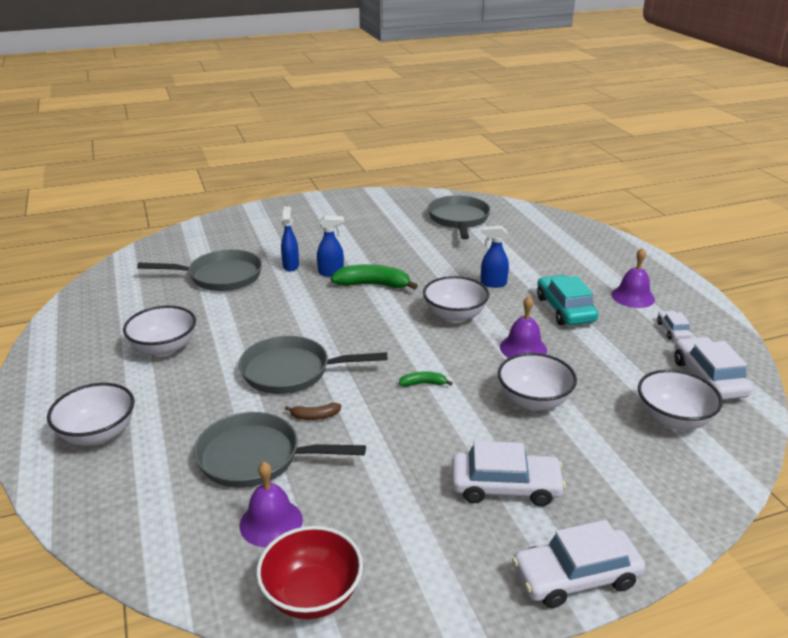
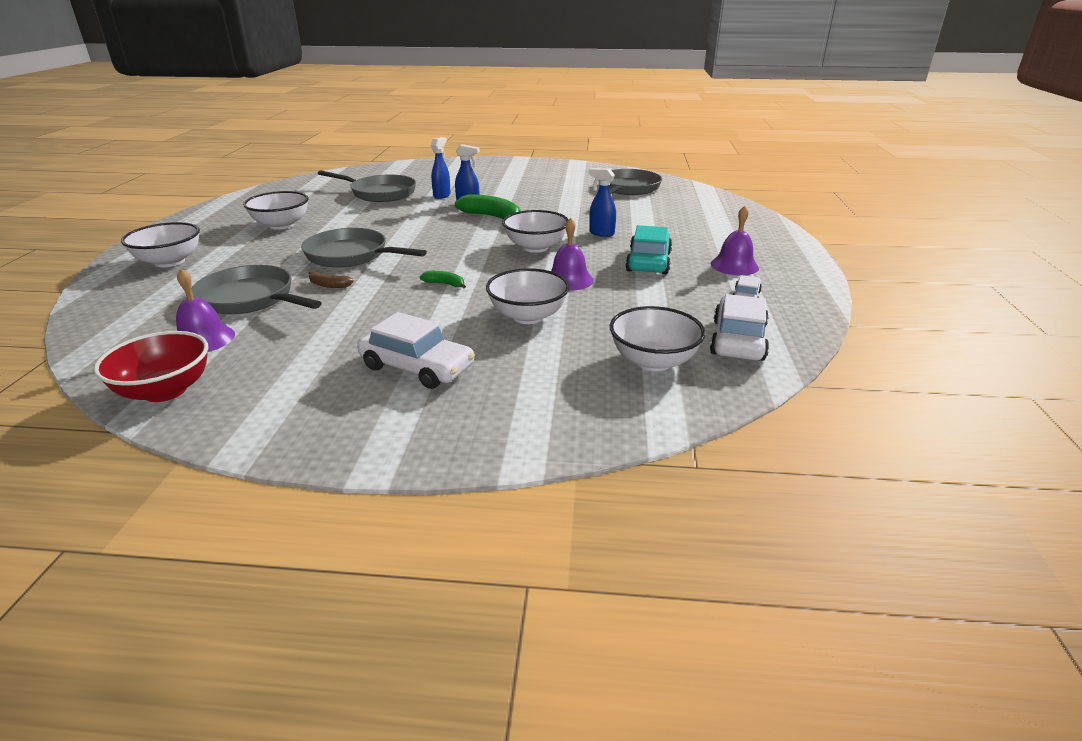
camera: 25 degrees right, 0 degrees up
white car [512,520,645,608] -> none

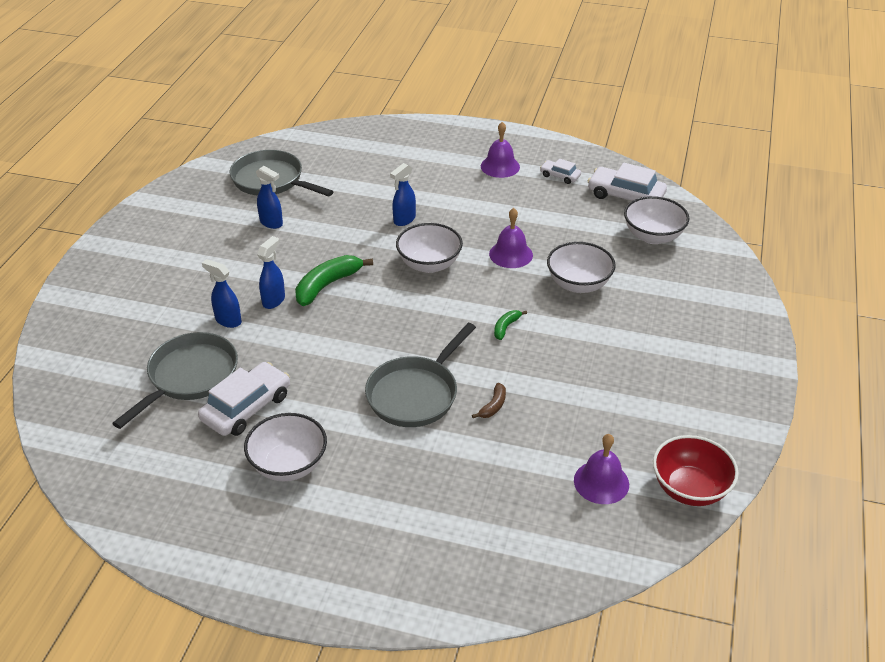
camera: 80 degrees left, 10 degrees up
white bowl [121,222,200,267] -> none
grey pan [192,265,322,314] -> none
white car [357,312,475,389] -> white car moved to [198,362,290,436]
turquoise car [625,225,672,274] -> none
none -> blue spray bottle [256,166,283,229]

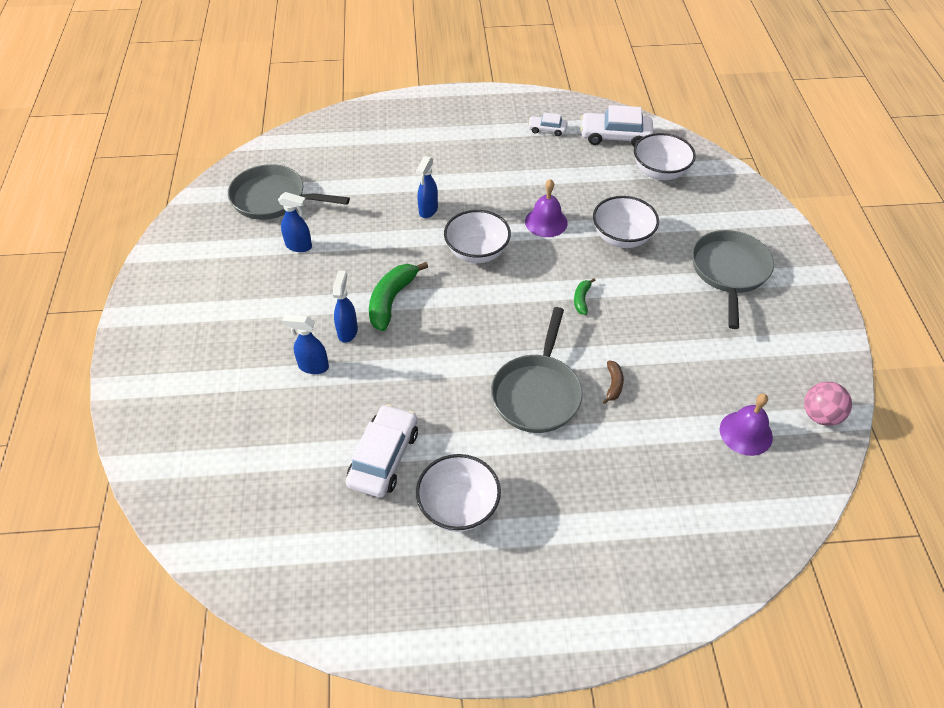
camera: 20 degrees left, 10 degrees up
grey pan [112,332,238,429] -> grey pan moved to [692,230,774,329]
purple bell [481,122,520,178] -> none
red bowl [653,435,739,506] -> pink ball [804,382,852,426]

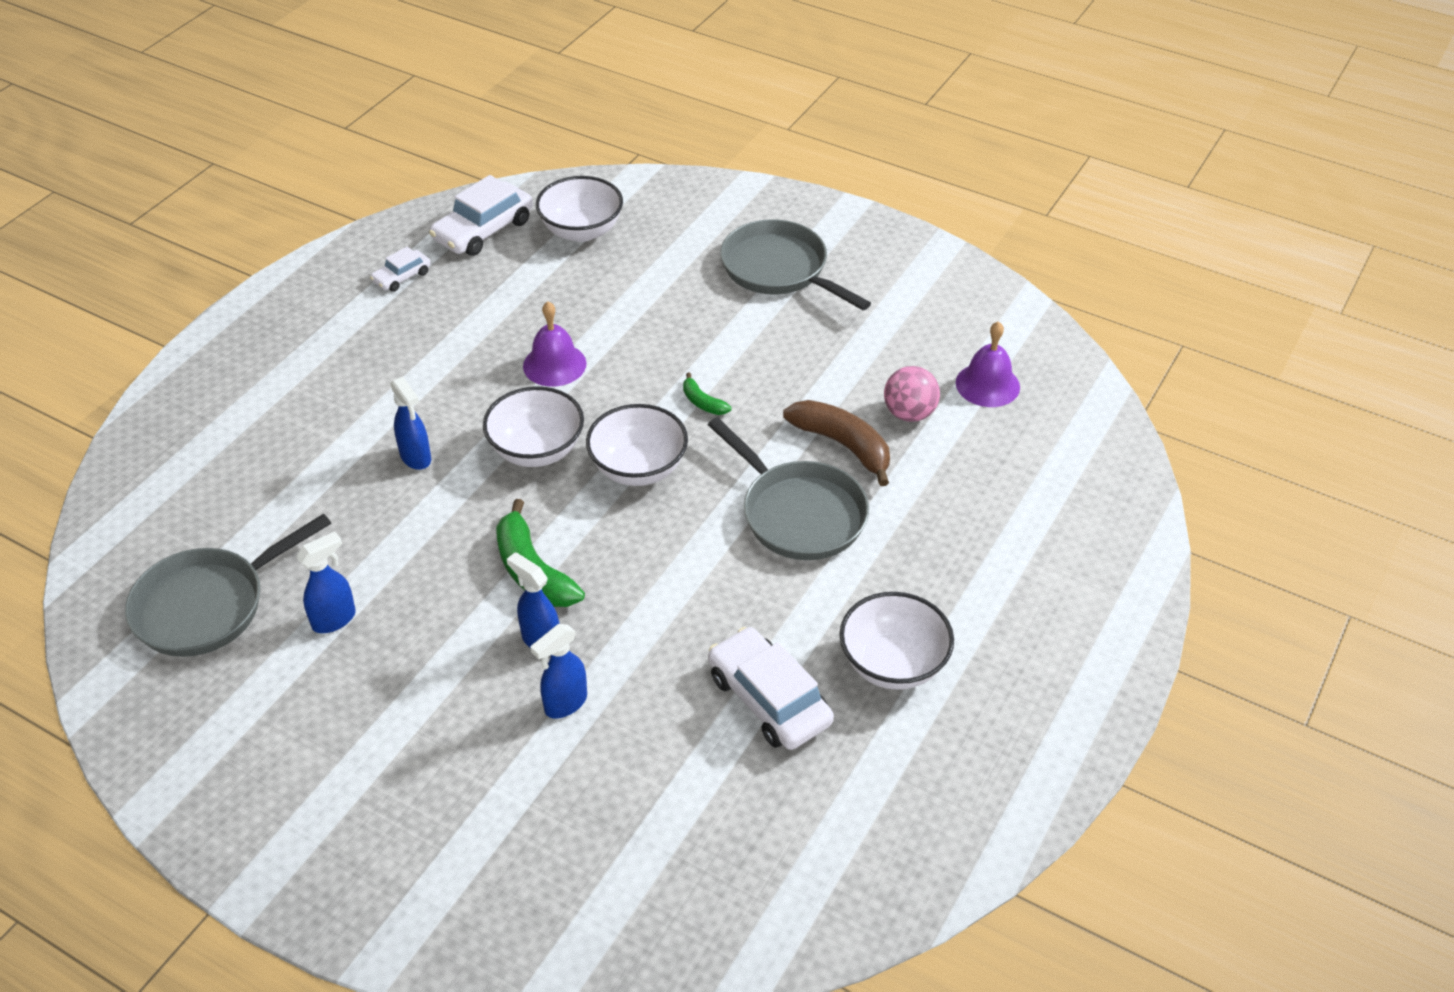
camera: 55 degrees left, 5 degrees down
white bowl [593,196,659,248] -> white bowl moved to [586,404,688,486]
brown banana [603,360,624,404] -> brown banana [783,400,890,486], size x1.98
pink ball [804,382,852,426] -> pink ball moved to [884,366,940,422]

